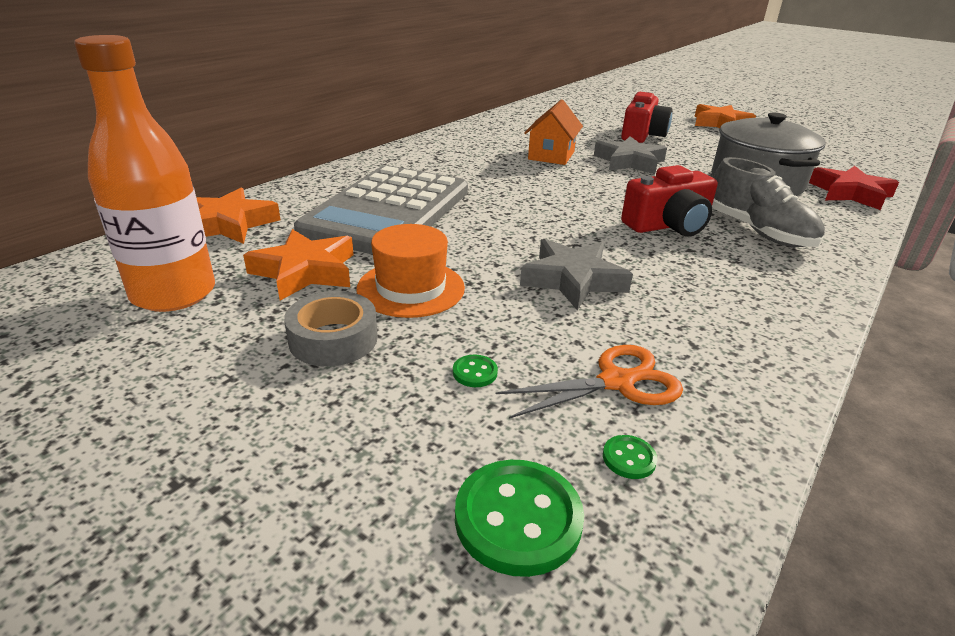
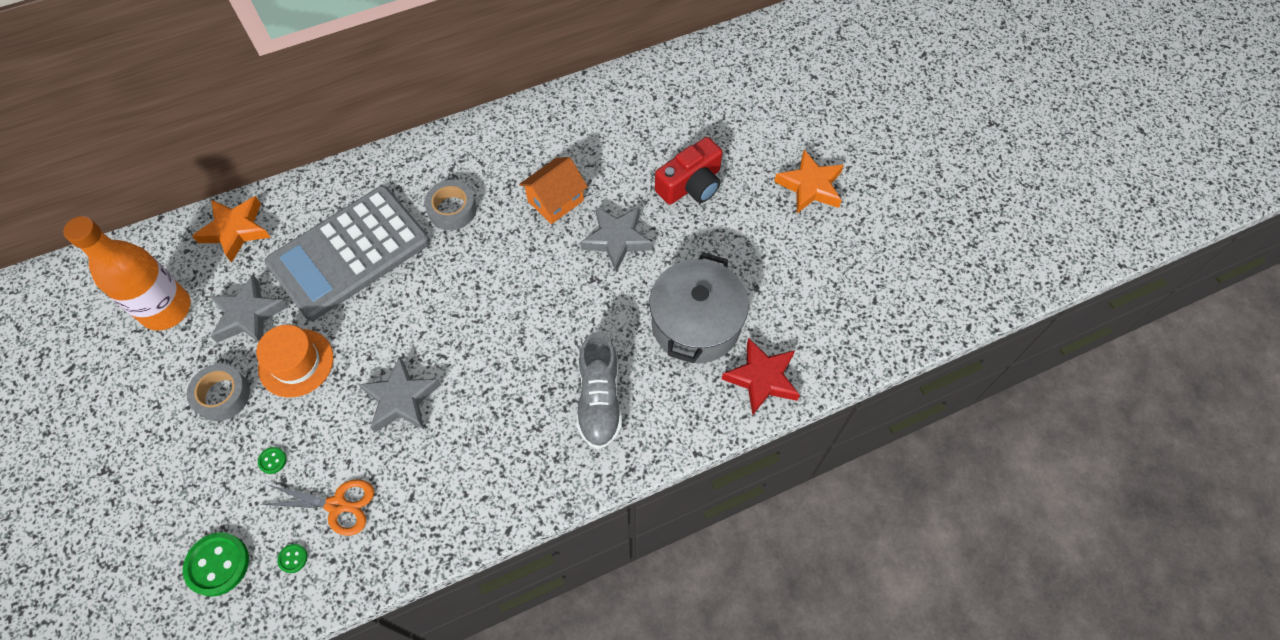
camera: 30 degrees right, 30 degrees up
orange star [243,229,354,301] -> grey star [209,275,288,343]
red camera [621,165,718,237] -> none
none -> grey tape [425,180,476,230]

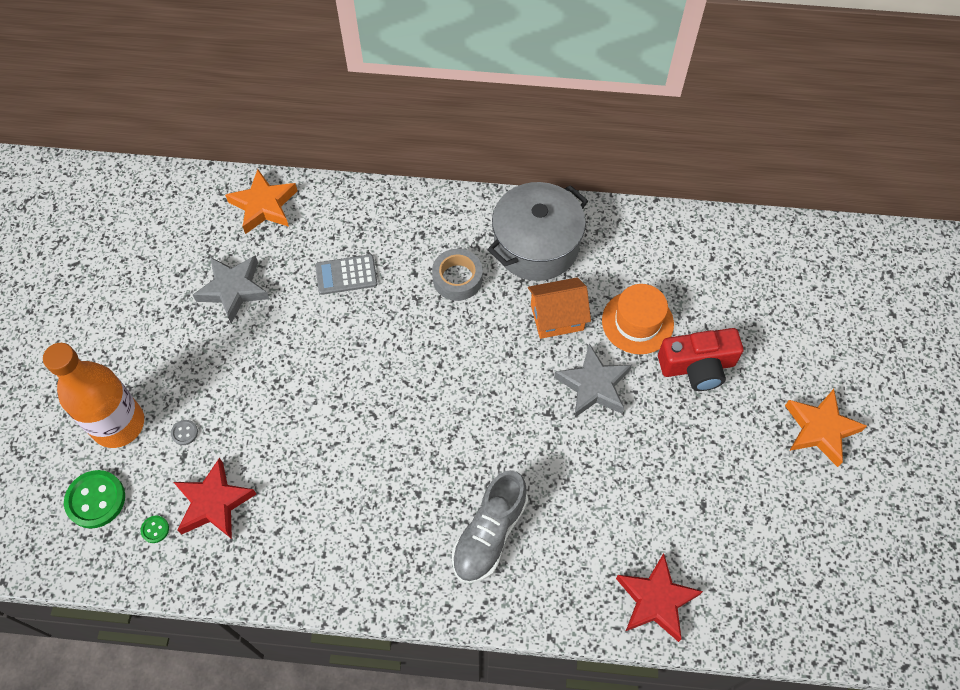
camera: 30 degrees right, 0 degrees up
orange bottle [63,216,191,331] -> orange bottle moved to [43,343,144,448]
grey tape [187,364,250,421] -> none
orange hat [256,325,334,397] -> orange hat moved to [602,284,674,354]
green button [258,447,287,474] -> grey button [171,420,198,445]
orange scissors [261,479,374,536] -> red star [173,458,256,539]
grey calculator [265,186,430,321] -> grey calculator [315,255,378,295], size x0.41
grey star [358,356,441,433] -> none
grey pot [649,253,749,363] -> grey pot moved to [488,182,588,281]

